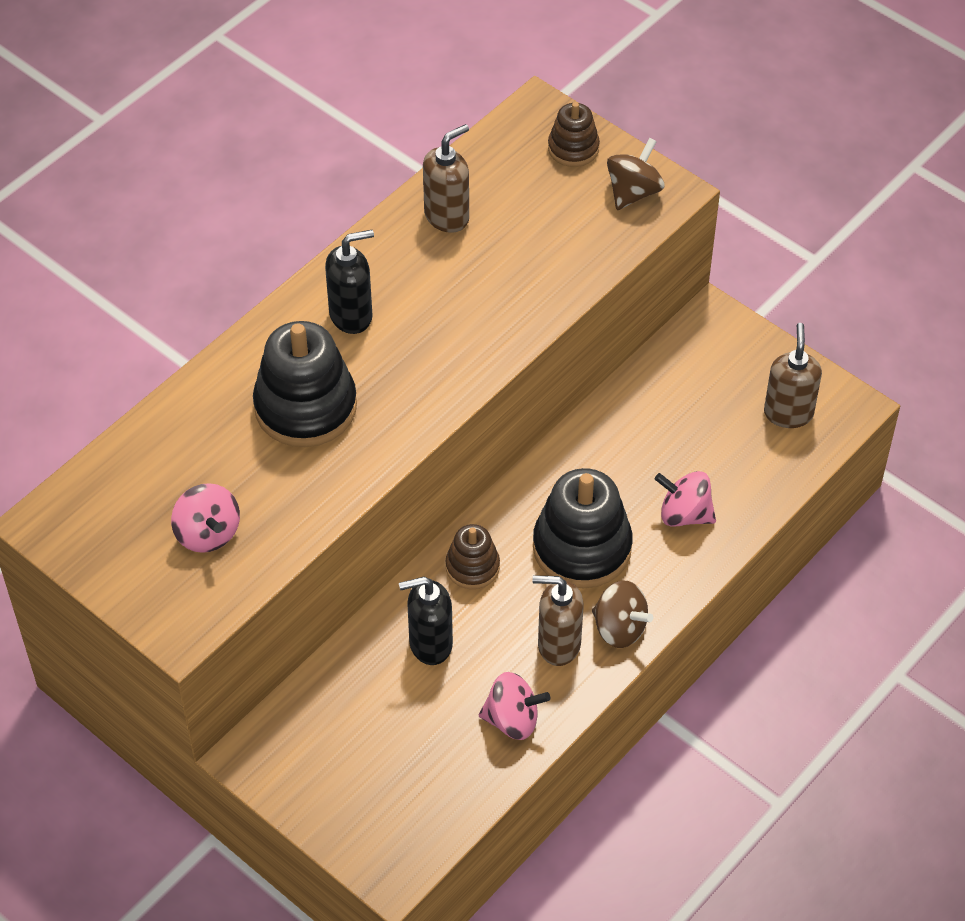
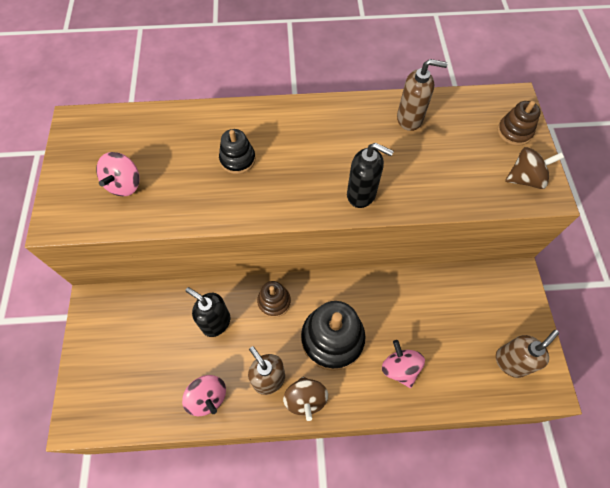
camera: 45 degrees right, 10 degrees up
black stacking toy [253,321,357,447] -> black stacking toy [219,129,256,174], size x0.55
black soap dispenser [325,230,374,334] -> black soap dispenser moved to [347,143,394,208]

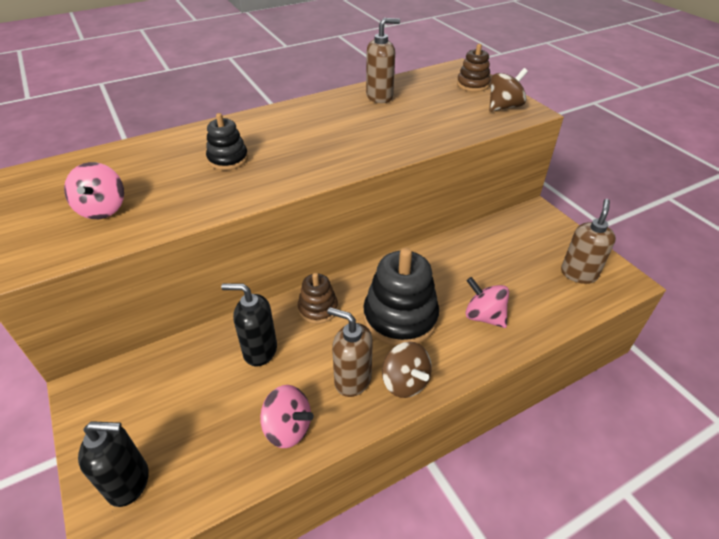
camera: 25 degrees left, 20 degrees down
black soap dispenser [347,143,394,208] -> black soap dispenser moved to [78,421,149,507]

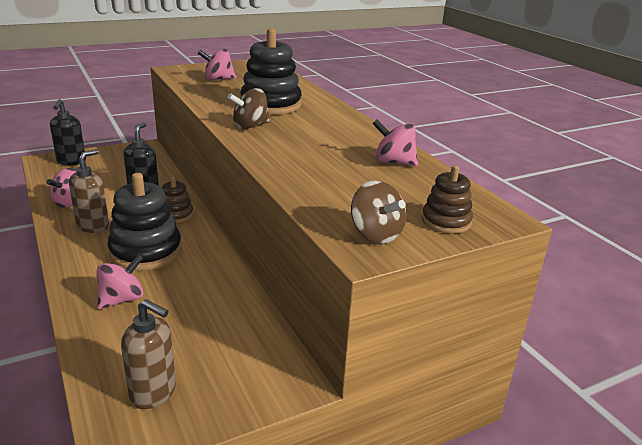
camera: 90 degrees right, 15 degrees down
black stacking toy [206,113,248,170] -> black stacking toy [240,28,302,115], size x1.83
brown soap dispenser [366,18,400,103] -> pink spinning top [373,120,418,166]
brown spinning top [382,341,432,398] -> brown spinning top moved to [228,88,270,129]

